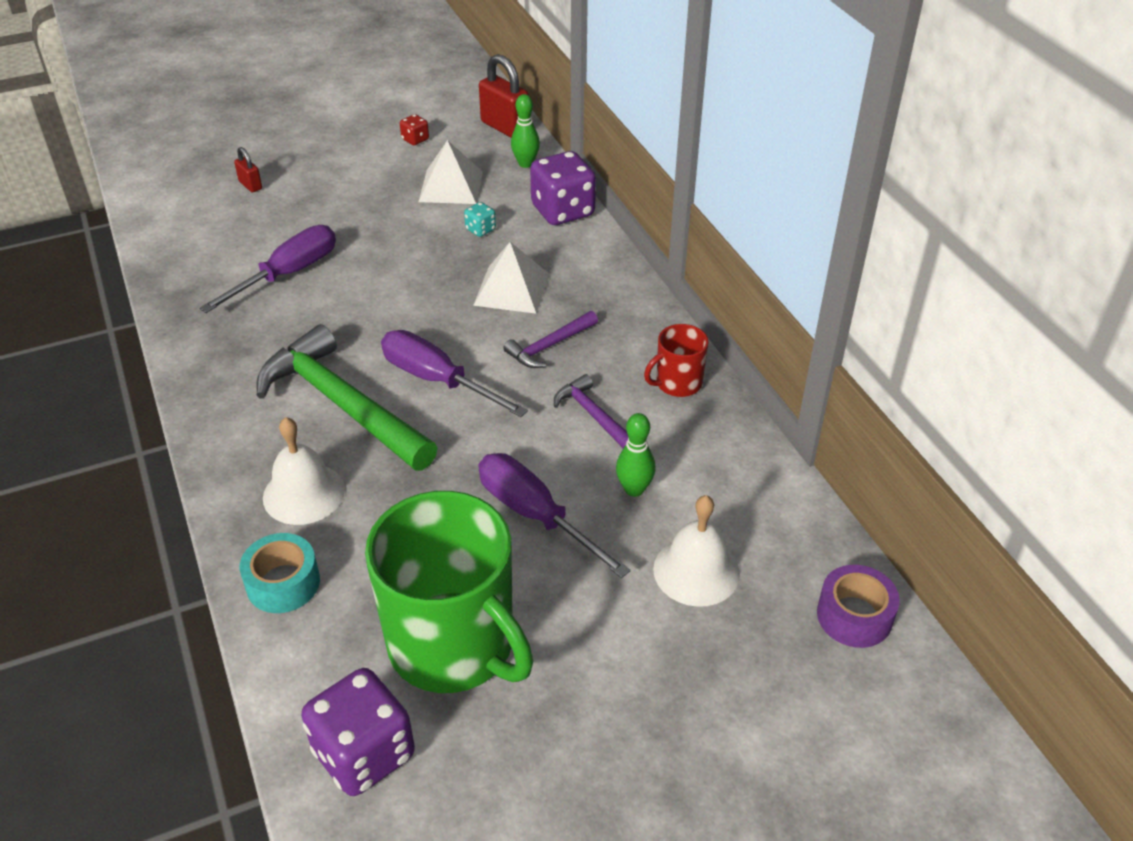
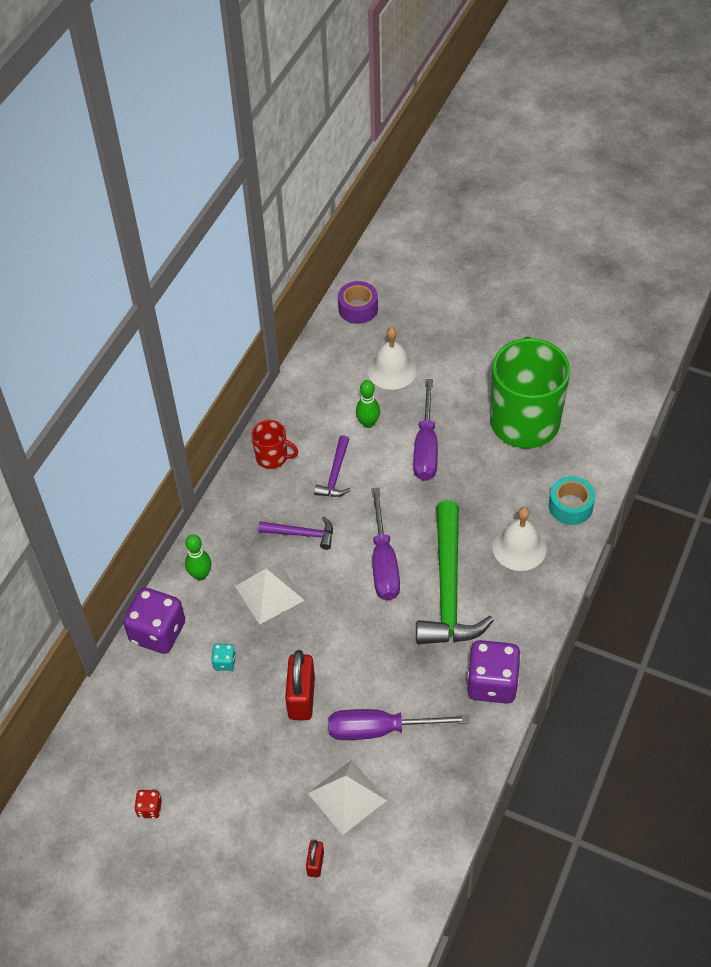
camera: 130 degrees left, 10 degrees up
purple dice [301,668,415,796] -> purple dice moved to [467,640,521,704]
white pyramid [419,140,483,204] -> white pyramid moved to [308,760,387,835]
red padlock [479,54,529,138] -> red padlock moved to [285,650,315,720]
green bowling pin [511,94,540,168] -> green bowling pin moved to [185,534,211,581]

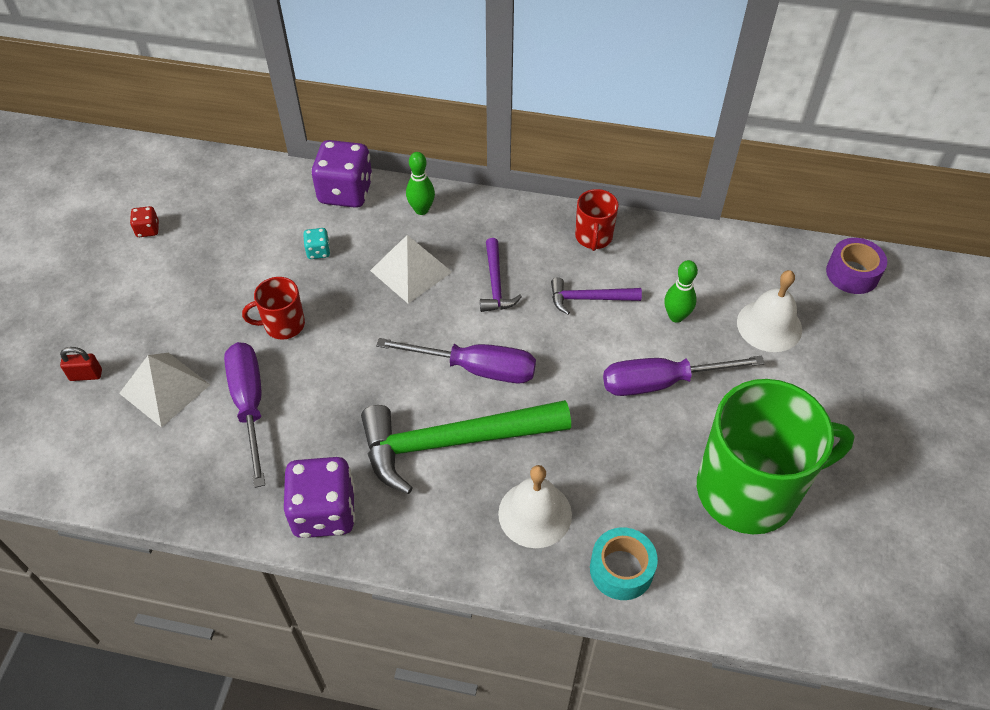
camera: 75 degrees right, 0 degrees up
red padlock [285,650,315,720] -> red mug [242,277,305,340]
purple screwdriver [371,488,400,600] -> purple screwdriver turned 150 degrees counterclockwise [376,338,536,383]

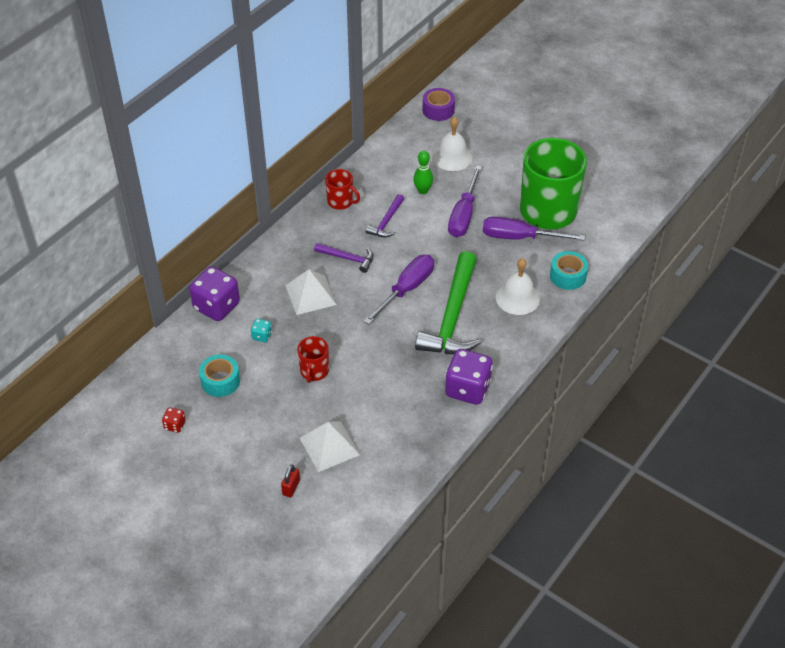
camera: 65 degrees left, 5 degrees down
purple screwdriver [224,342,265,488] -> purple screwdriver moved to [483,217,585,241]
green bowling pin [406,152,435,215] -> none
none -> turquoise tape [199,354,240,397]

